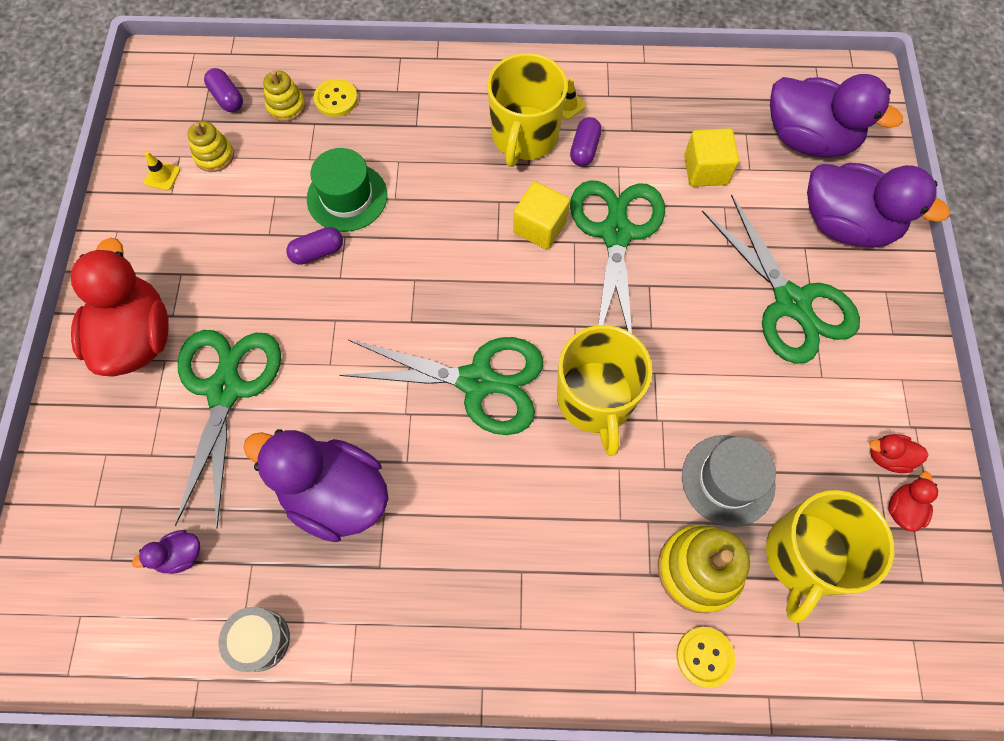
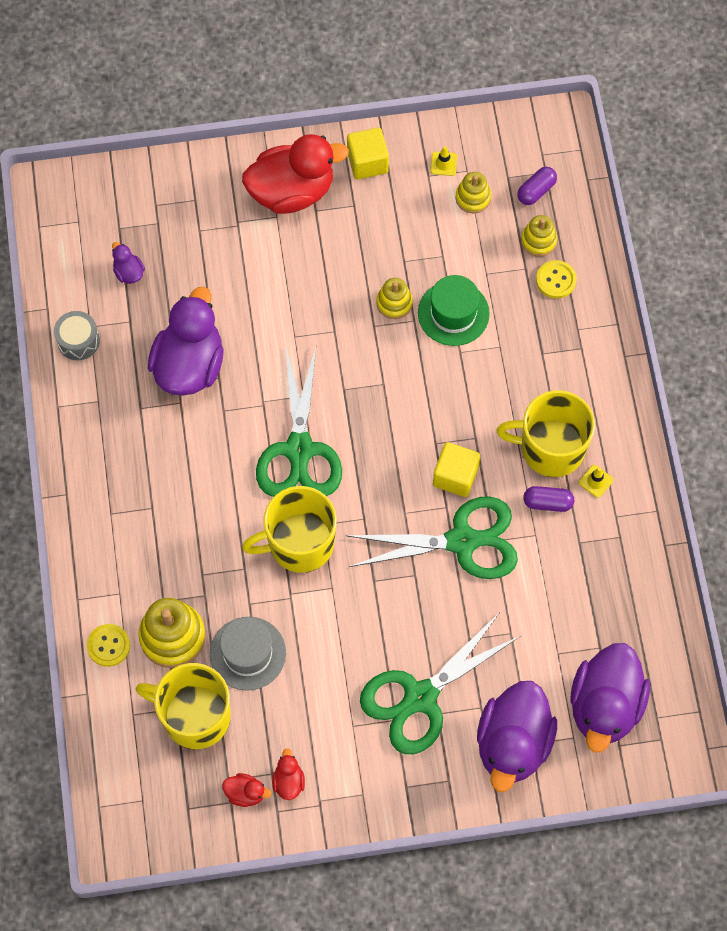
camera: 80 degrees right, 0 degrees up
green scissors [175,330,281,529] -> none
purple capsule [286,227,343,265] -> yellow stacking toy [377,278,413,319]
yellow cube [684,128,739,187] -> yellow cube moved to [347,128,389,179]

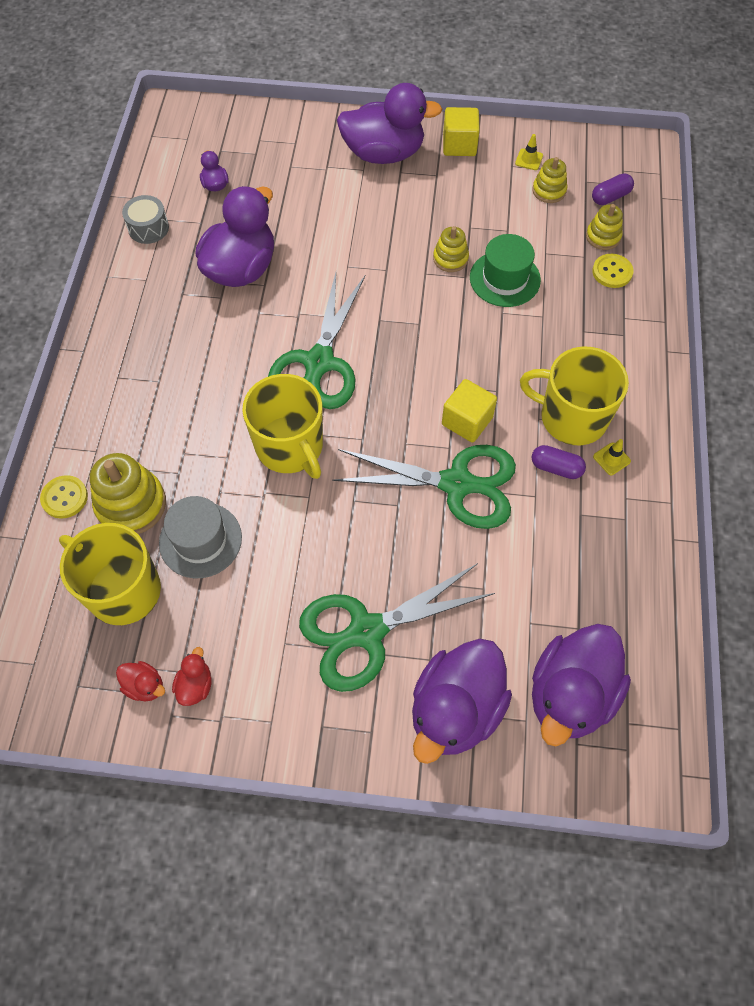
camera: 15 degrees right, 5 degrees down
red duck [242,134,349,214] -> purple duck [337,83,442,164]
yellow mug [242,486,337,573] -> yellow mug turned 120 degrees counterclockwise [242,374,323,479]

